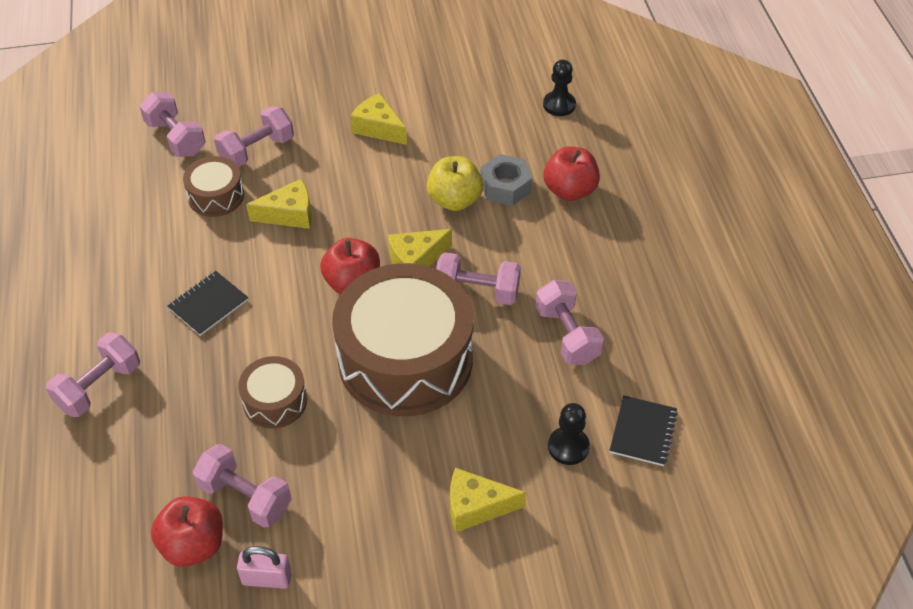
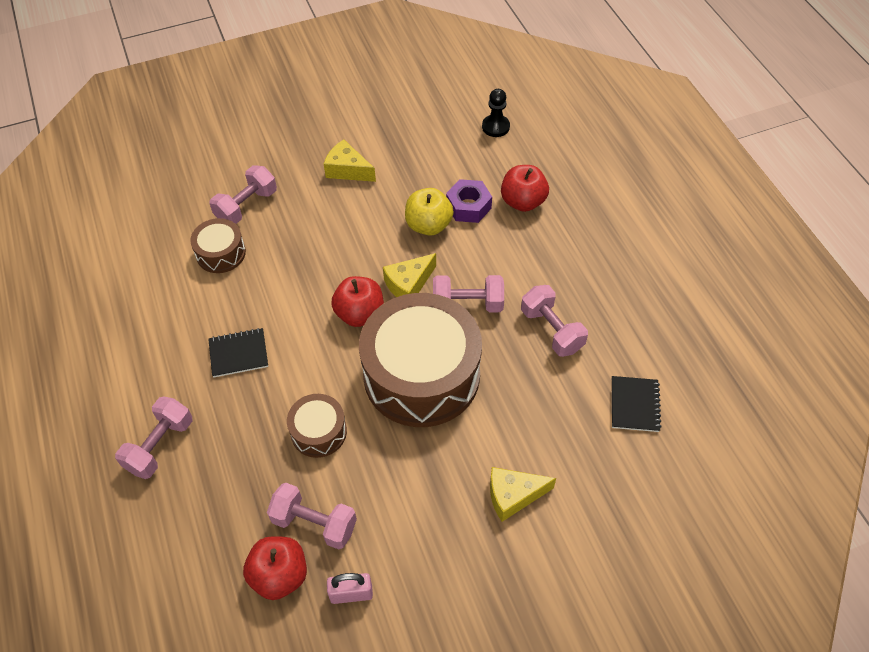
camera: 10 degrees left, 5 degrees up
pink dumbbell [139,92,205,157] -> none
black notebook [168,271,248,336] -> black notebook turned 45 degrees clockwise [208,328,268,378]
yellow cheese [246,179,312,229] -> none
grey nut [481,154,532,206] -> purple nut [446,179,492,223]
black pawn [548,403,590,465] -> none

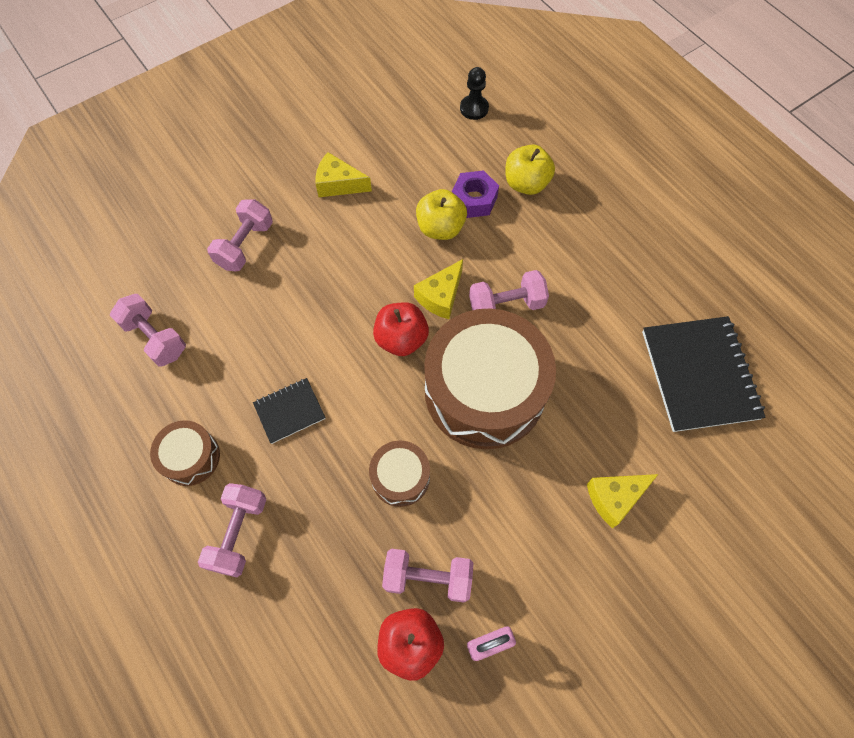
camera: 15 degrees left, 10 degrees up
brown drum [190,218,246,273] -> brown drum moved to [150,420,220,486]
red apple [501,165,549,212] -> yellow apple [505,145,555,195]
pink dumbbell [521,285,588,357] -> pink dumbbell moved to [110,294,186,367]
black notebook [612,376,662,432] -> black notebook [642,316,766,432], size x1.93

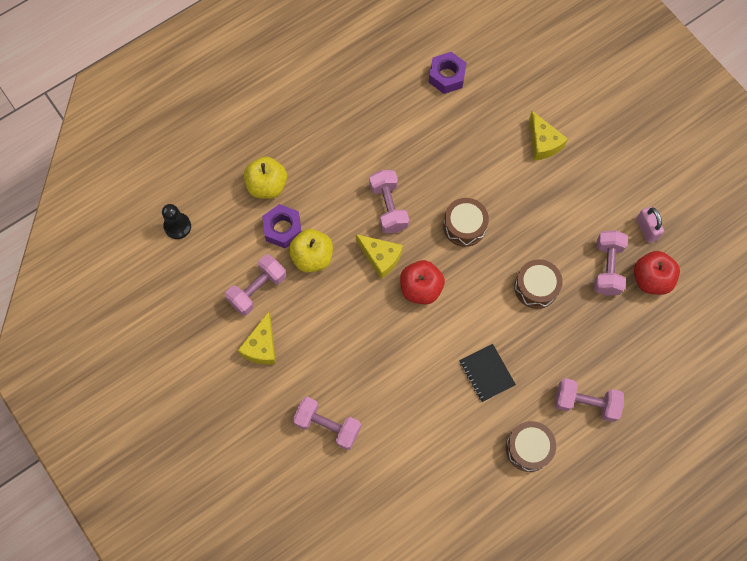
camera: 90 degrees left, 5 degrees up
pink dumbbell [110,294,186,367] -> pink dumbbell moved to [225,254,286,316]
brown drum [424,308,556,449] -> brown drum [443,198,489,247], size x0.46
black notebook [642,316,766,432] -> purple nut [429,52,467,94]

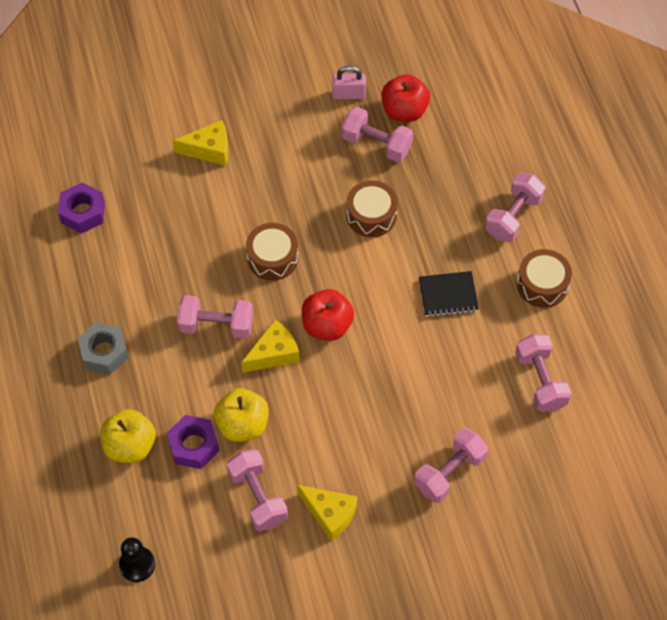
camera: 70 degrees left, 10 degrees down
none -> grey nut [78,322,129,374]
none -> pink dumbbell [515,334,571,412]

